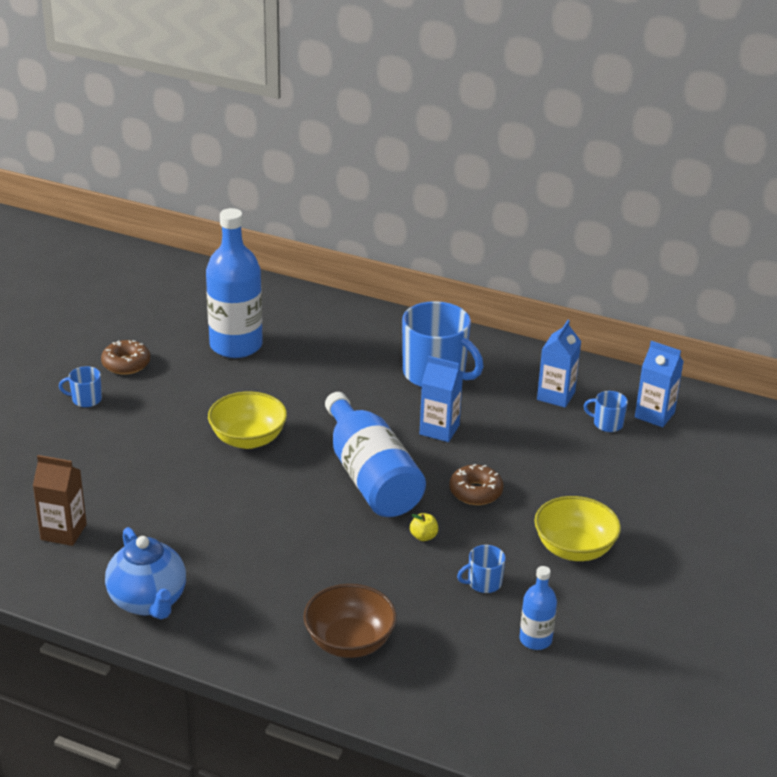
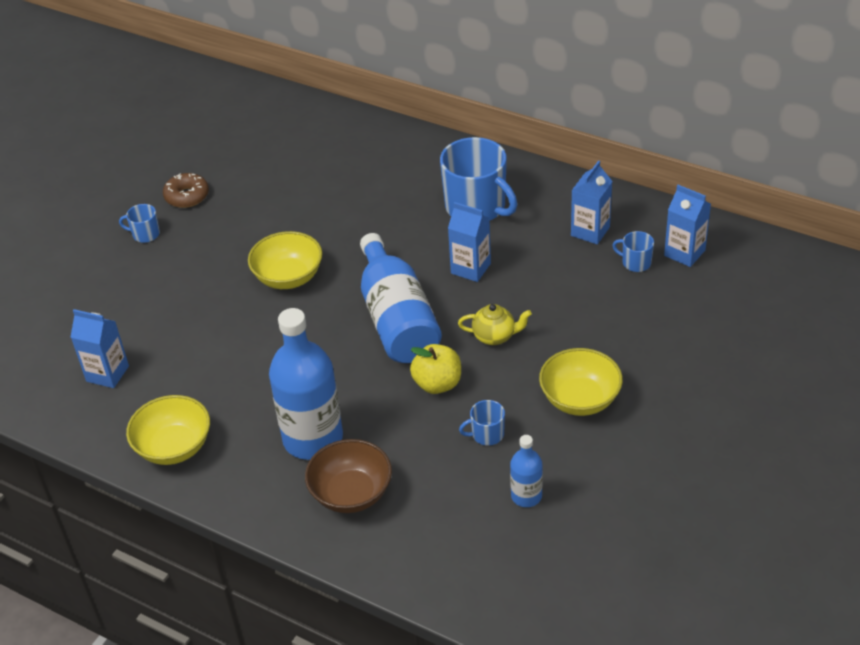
camera: 10 degrees right, 10 degrees up
brown carton [33,455,87,546] -> blue carton [71,309,129,388]
blue teapot [105,527,186,619] -> yellow bowl [126,395,210,465]
blue bottle [206,208,263,358] -> blue bottle moved to [269,308,343,460]
yellow apple [410,513,438,541] -> yellow apple [410,344,461,394], size x1.87
brown donut [449,464,504,505] -> yellow teapot [458,304,532,345]

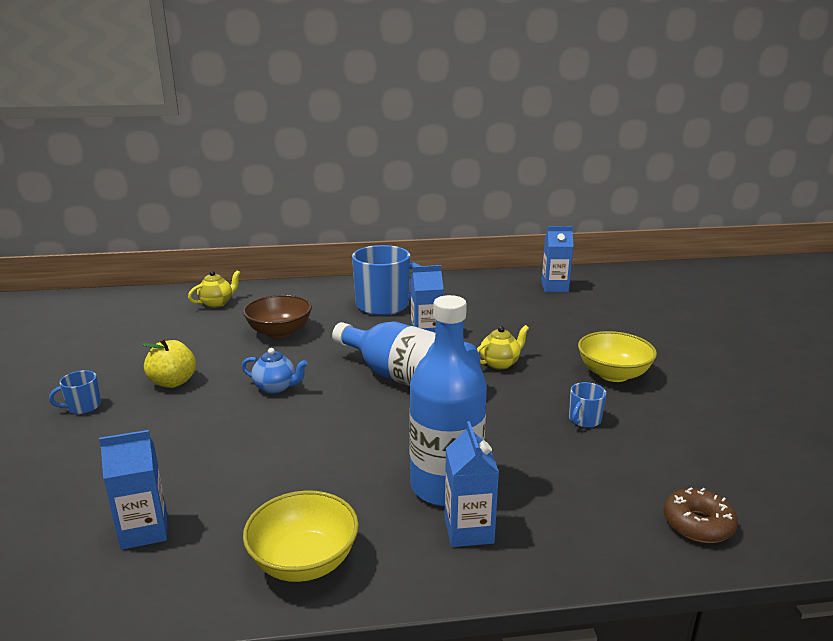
camera: 40 degrees left, 20 degrees down
brown donut [163,173,209,208] -> brown donut moved to [664,487,738,543]
yellow bowl [248,231,322,289] -> blue teapot [242,348,308,394]
brown bowl [305,439,392,513] -> brown bowl moved to [243,295,312,339]
yellow apple [410,344,461,394] -> yellow apple moved to [142,338,196,388]
blue bottle [510,435,543,507] -> none
blue carton [571,160,613,244] -> blue carton moved to [444,421,499,547]
blue mug [612,231,654,272] -> none
none -> yellow teapot [188,270,240,308]

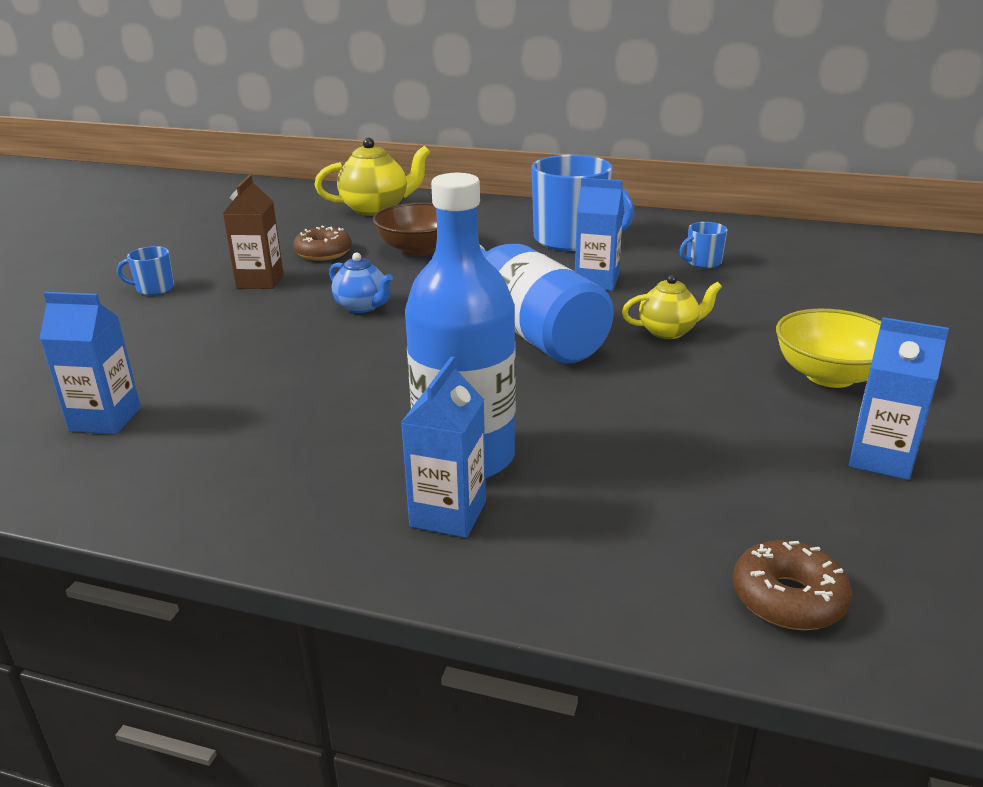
camera: 25 degrees right, 5 degrees up
yellow apple [142,338,196,388] -> brown carton [223,175,284,289]
yellow teapot [188,270,240,308] -> yellow teapot [315,138,430,216], size x1.61
yellow bowl [243,491,359,582] -> none
blue carton [541,226,574,292] -> blue carton moved to [849,317,949,480]
blue mug [569,382,607,428] -> blue mug moved to [679,222,728,268]
none -> brown donut [293,225,352,261]

